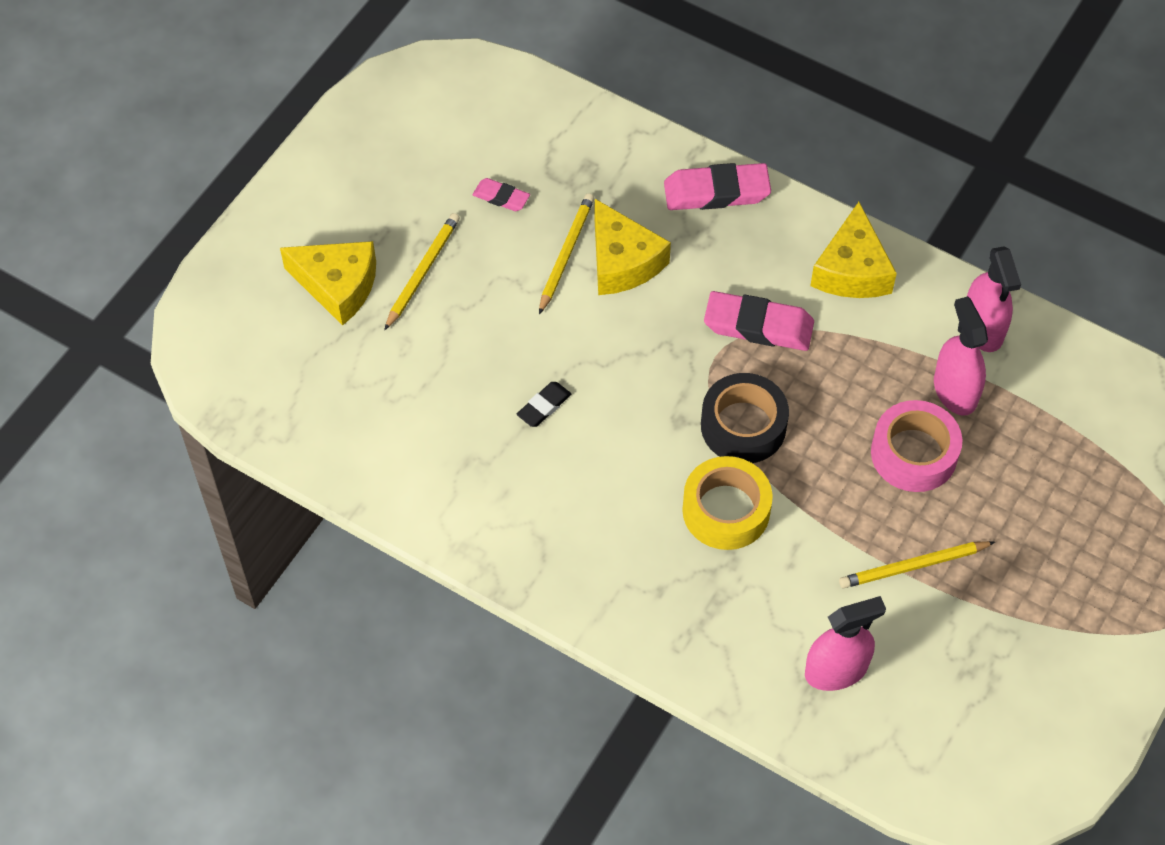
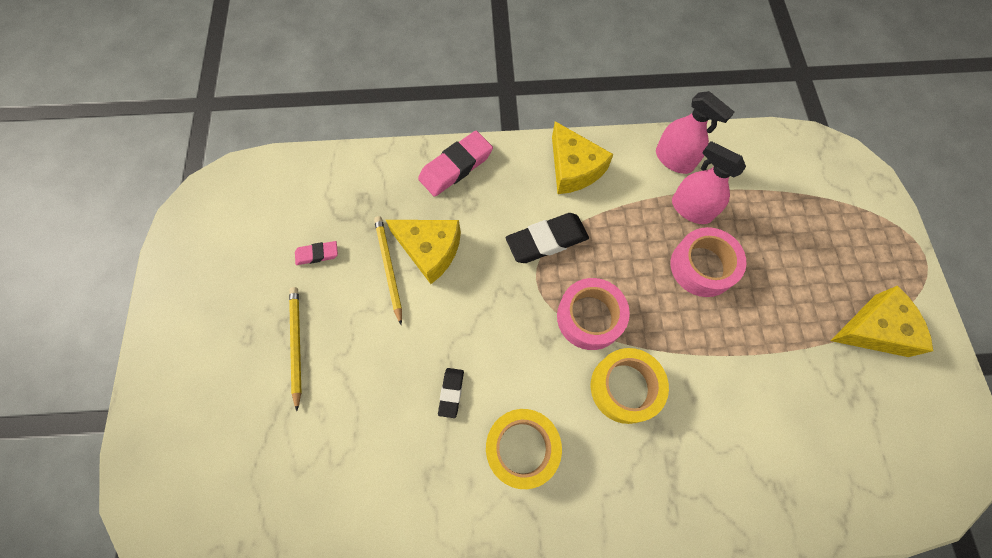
camera: 35 degrees left, 10 degrees up
yellow cheese [280,241,376,326] -> yellow cheese moved to [830,286,933,357]
black tape [701,373,789,463] -> pink tape [557,278,630,350]
pink eraser [704,291,814,351] -> black eraser [506,213,589,263]
pink spray bottle [805,596,886,691] -> none
yellow pencil [839,541,995,588] -> none
none -> yellow tape [486,409,562,489]

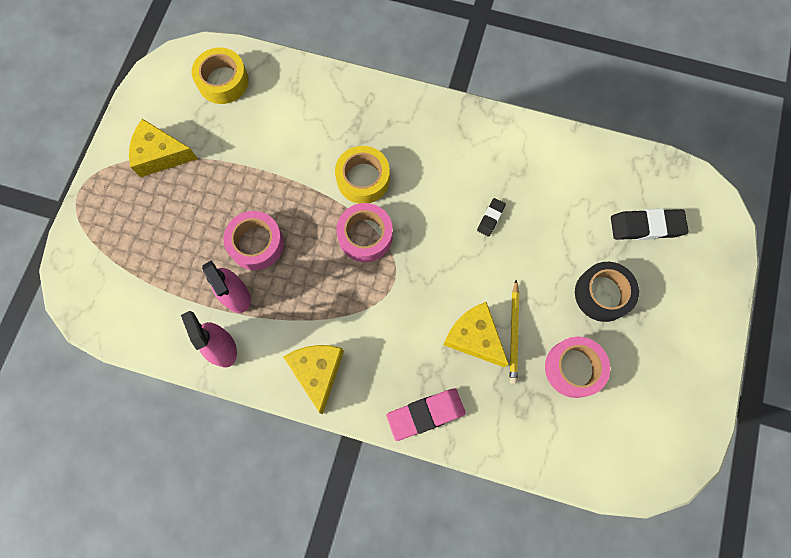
camera: 160 degrees left, 5 degrees up
yellow pencil [289,287,301,411] -> black tape [575,262,639,322]
pink eraser [295,241,338,265] -> pink tape [545,336,610,398]
yellow tape [486,409,562,489] -> yellow tape moved to [192,47,249,104]
black eraser [506,213,589,263] -> black eraser moved to [611,209,688,240]

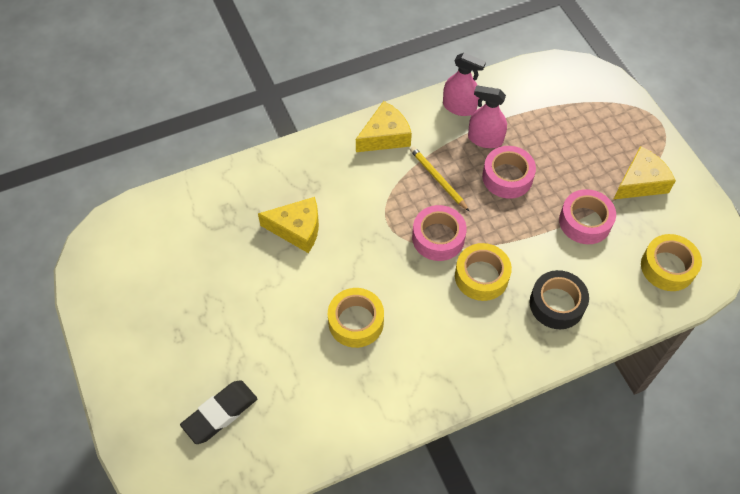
camera: 140 degrees right, 15 degrees down
yellow cheese [283,345,344,414] -> yellow cheese turned 75 degrees counterclockwise [356,101,412,152]
pink eraser [386,388,466,441] -> none
black eraser [477,198,506,237] -> yellow tape [328,288,384,348]
yellow pencil [510,280,519,384] -> yellow pencil moved to [410,146,470,212]
pink tape [545,336,610,398] -> pink tape moved to [559,189,616,244]
black tape [575,262,639,322] -> black tape moved to [530,270,589,329]

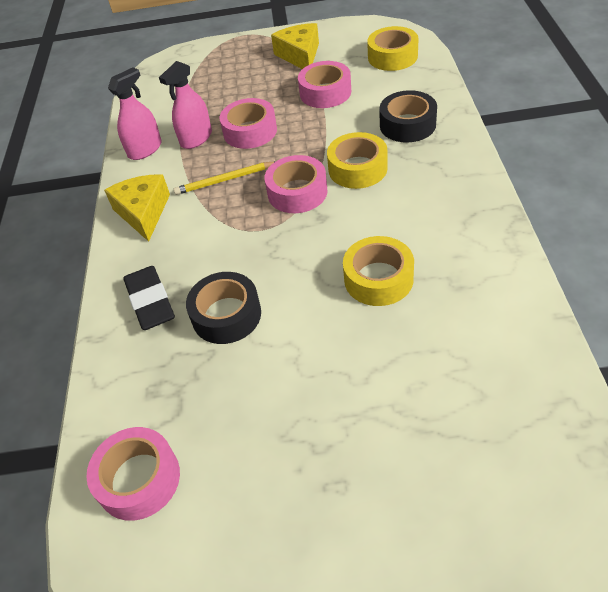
camera: 65 degrees left, 10 degrees down
black eraser [180,380,257,444] -> black eraser moved to [123,266,175,330]
yellow cheese [258,197,319,253] -> black tape [186,272,261,344]
none -> pink tape [86,427,180,521]

